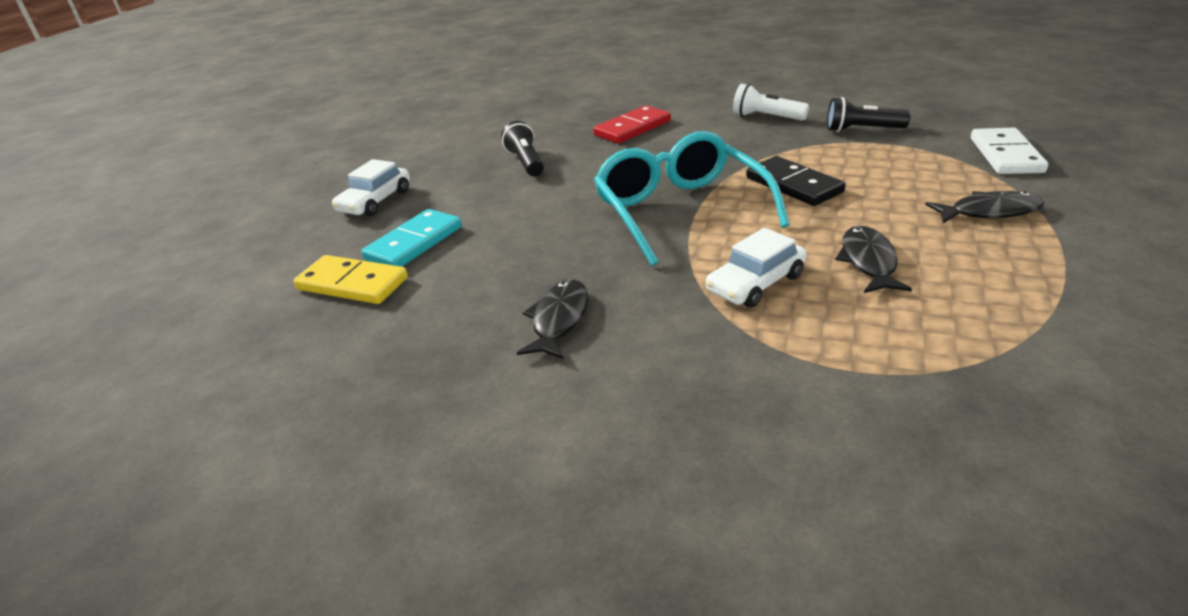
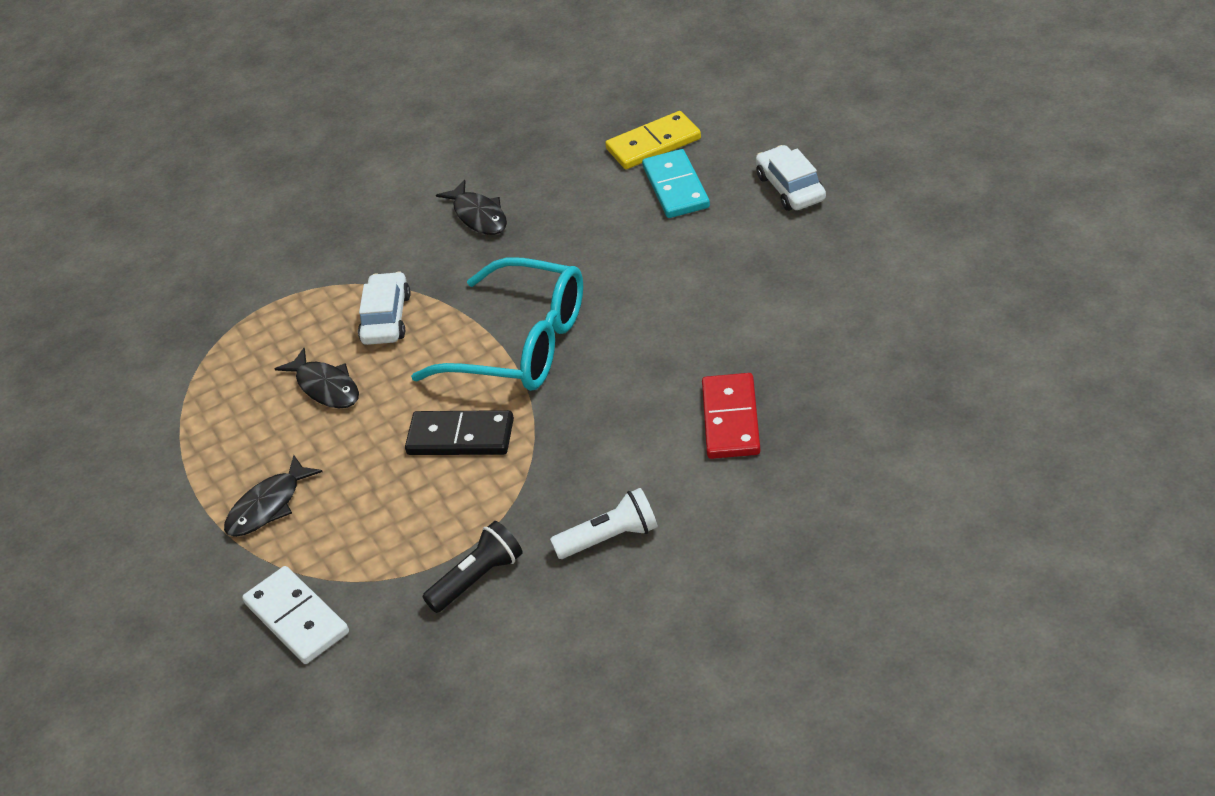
camera: 135 degrees right, 10 degrees up
black flashlight [501,121,544,176] -> none

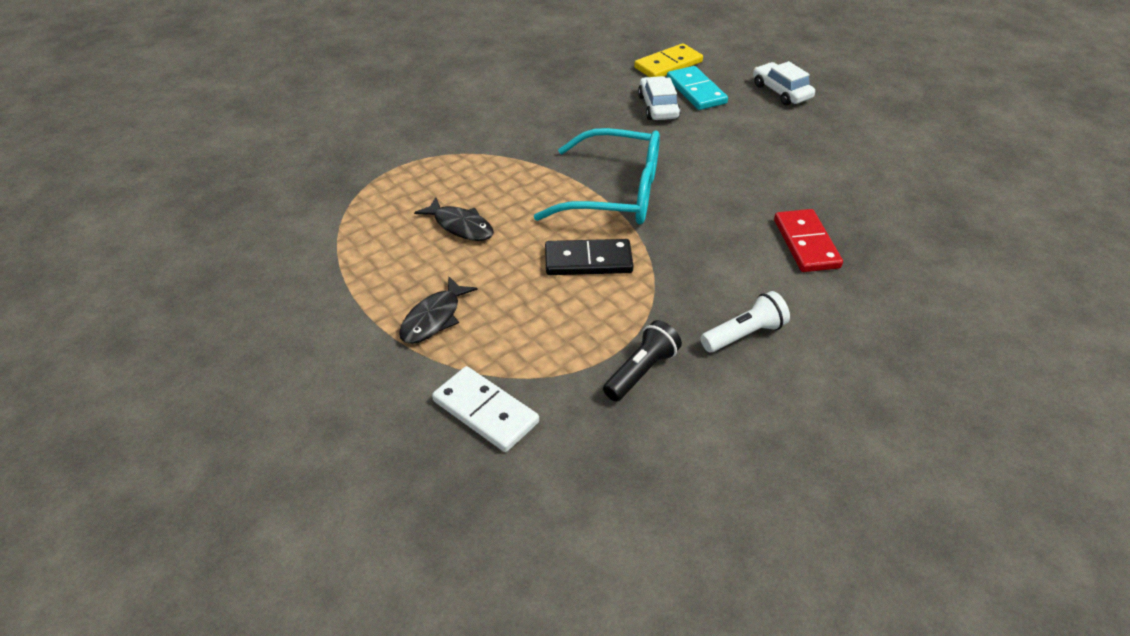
camera: 15 degrees left, 0 degrees up
white car [358,272,411,345] -> white car moved to [638,76,681,120]
black fish [436,180,507,235] -> none

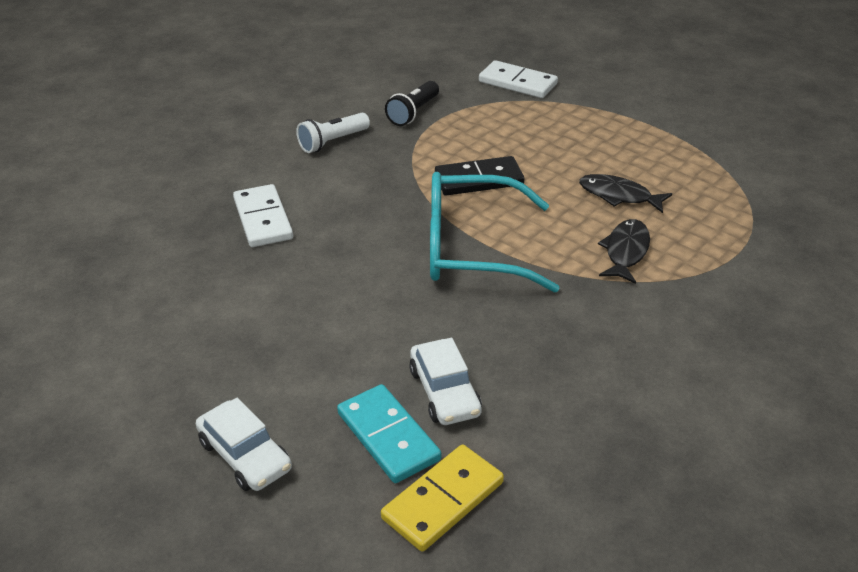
camera: 170 degrees right, 5 degrees down
black fish [399,276,478,344] -> black fish moved to [598,219,650,284]
red domino [774,209,843,272] -> white domino [233,184,293,247]

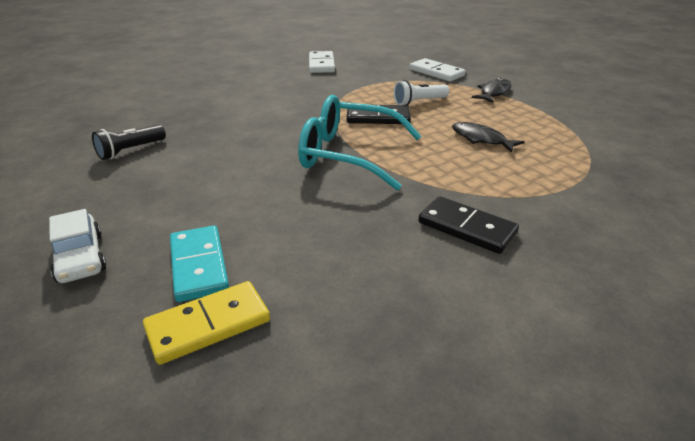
camera: 15 degrees right, 5 degrees down
white domino [233,184,293,247] -> white domino moved to [309,51,335,73]
white flashlight [296,113,370,153] -> white flashlight moved to [394,80,449,105]
black flashlight [385,81,439,126] -> black flashlight moved to [92,125,166,160]
white car [409,338,482,425] -> none
black fish [598,219,650,284] -> black fish moved to [472,78,512,103]
none -> black domino [418,196,519,254]

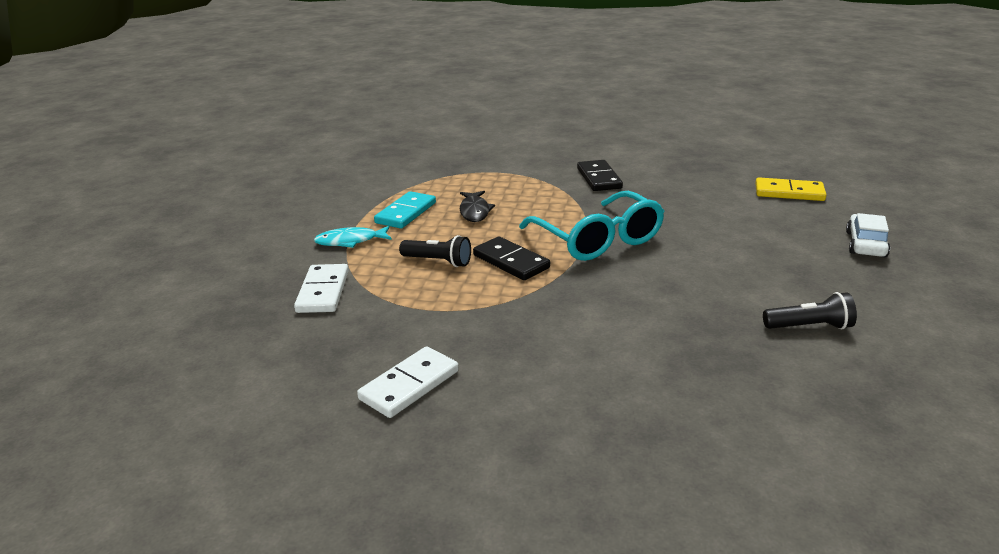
camera: 135 degrees left, 5 degrees down
turquoise domino [170,226,229,302] -> turquoise domino moved to [374,191,436,229]
white flashlight [394,80,449,105] -> black flashlight [399,235,471,267]
black fish [472,78,512,103] -> turquoise fish [314,226,392,248]

